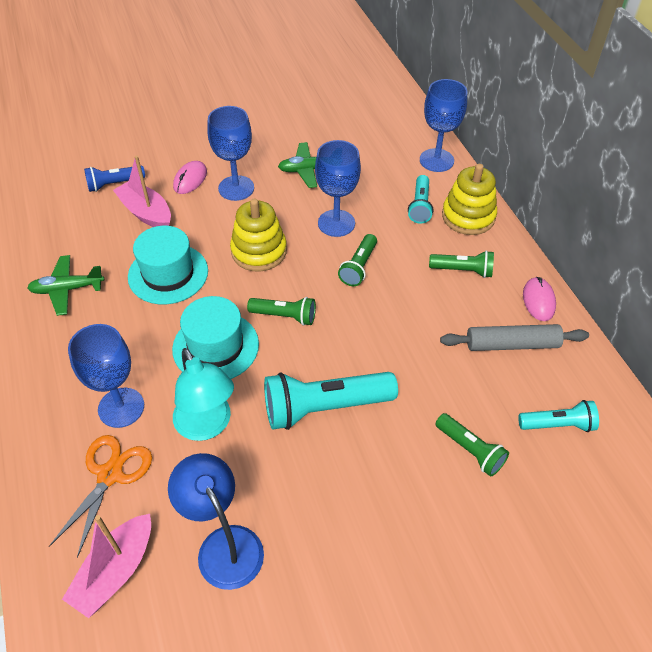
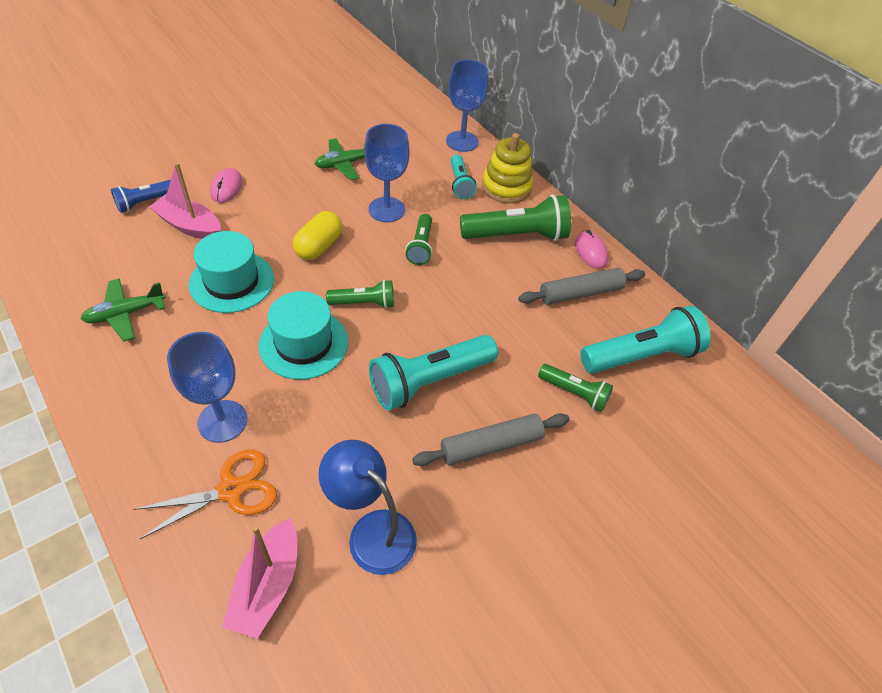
camera: 20 degrees left, 0 degrees up
orange scissors [49,435,152,558] -> orange scissors turned 60 degrees clockwise [133,449,277,539]
turquoise lamp [173,348,234,441] -> none
blue goblet [207,106,254,201] -> none
yellow stacking toy [230,199,287,271] -> yellow capsule [293,211,343,260]
green flashlight [429,250,494,278] -> green flashlight [460,194,571,241], size x1.77
turquoise flashlight [518,400,599,432] -> turquoise flashlight [581,305,711,373], size x1.77
none -> grey rolling pin [412,413,569,466]

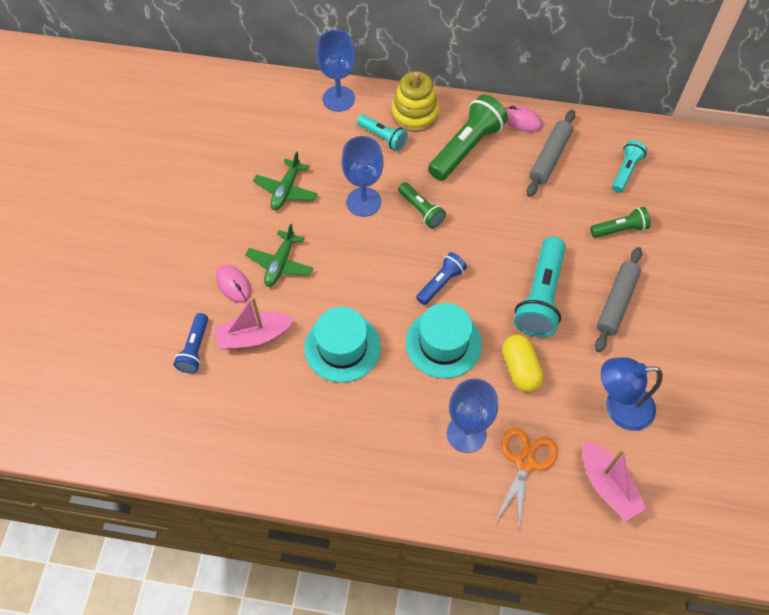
camera: 40 degrees left, 10 degrees up
green plane [81,278,166,342] -> green plane moved to [245,224,313,287]
yellow capsule [293,211,343,260] -> yellow capsule moved to [502,335,544,392]
green flashlight [326,280,394,308] -> blue flashlight [416,252,467,305]
turquoise flashlight [581,305,711,373] -> turquoise flashlight [612,140,648,193], size x0.56

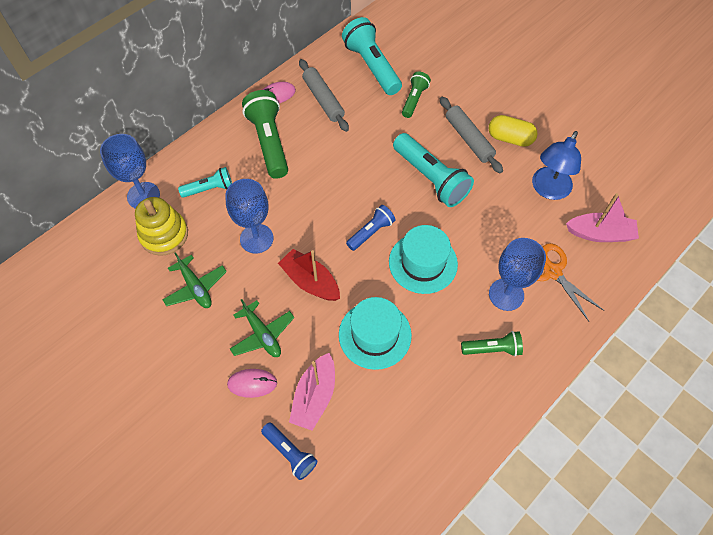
camera: 55 degrees left, 0 degrees up
yellow stacking toy [391,71,439,132] -> yellow stacking toy moved to [135,197,188,256]
green flashlight [398,182,446,228] -> green flashlight moved to [461,331,523,356]
blue flashlight [416,252,467,305] -> blue flashlight turned 60 degrees clockwise [346,205,396,251]
yellow capsule [502,335,544,392] -> yellow capsule moved to [488,115,538,147]
turquoise flashlight [612,140,648,193] -> turquoise flashlight [342,17,402,95], size x1.77
none -> red boat [278,249,340,301]

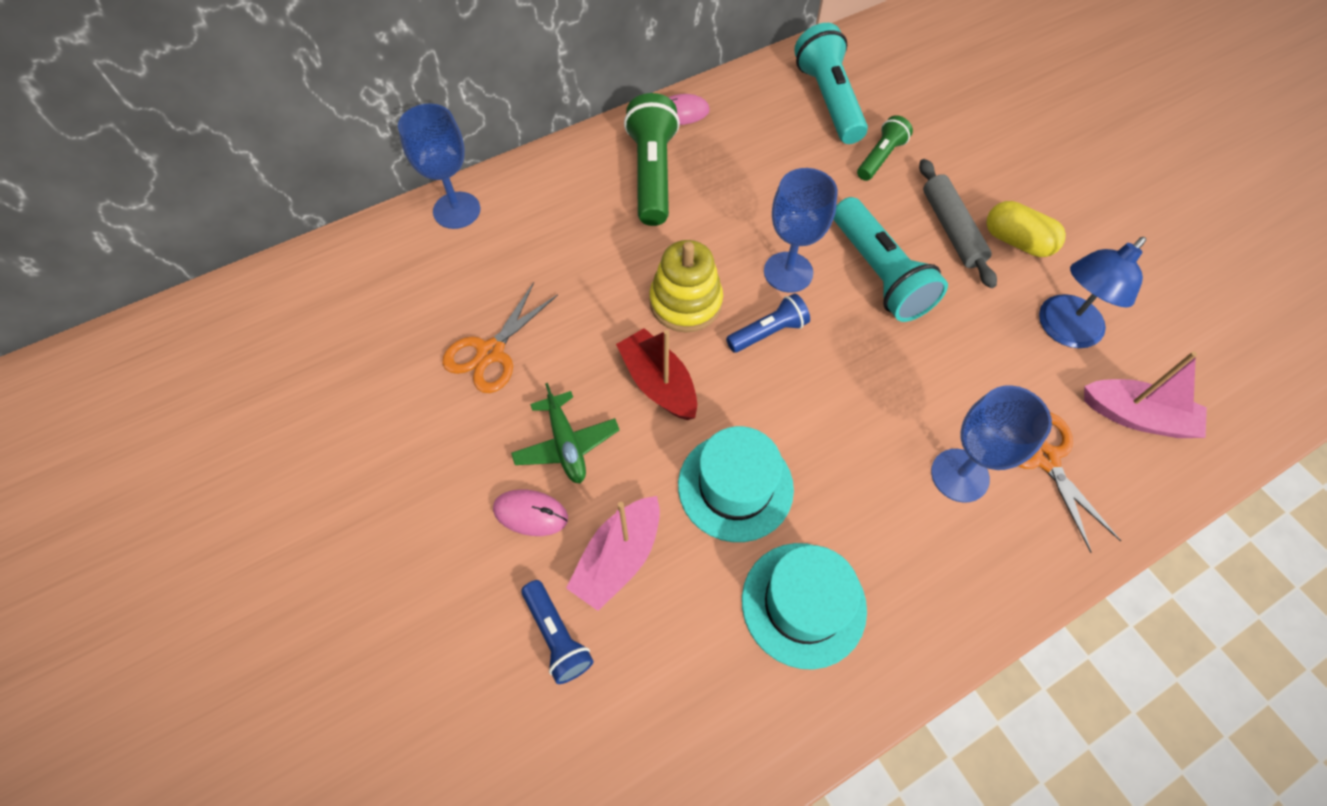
camera: 15 degrees right, 0 degrees up
yellow stacking toy [135,197,188,256] -> yellow stacking toy moved to [649,240,723,332]
green plane [162,252,227,308] -> orange scissors [442,282,558,393]
turquoise flashlight [178,167,232,198] -> none
blue goblet [225,179,274,254] -> blue goblet moved to [764,168,838,293]
grey rolling pin [299,59,349,132] -> none
turquoise hat [389,225,458,294] -> turquoise hat moved to [742,543,867,670]
green flashlight [461,331,523,356] -> none

